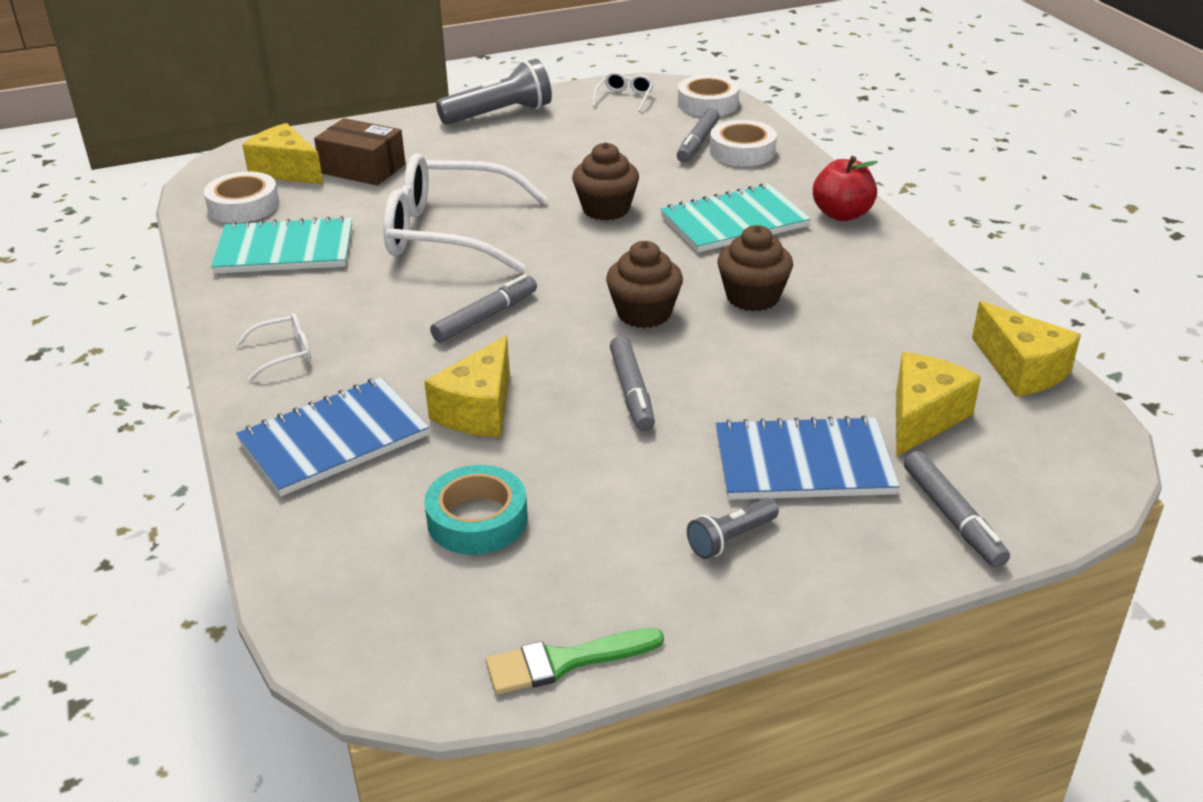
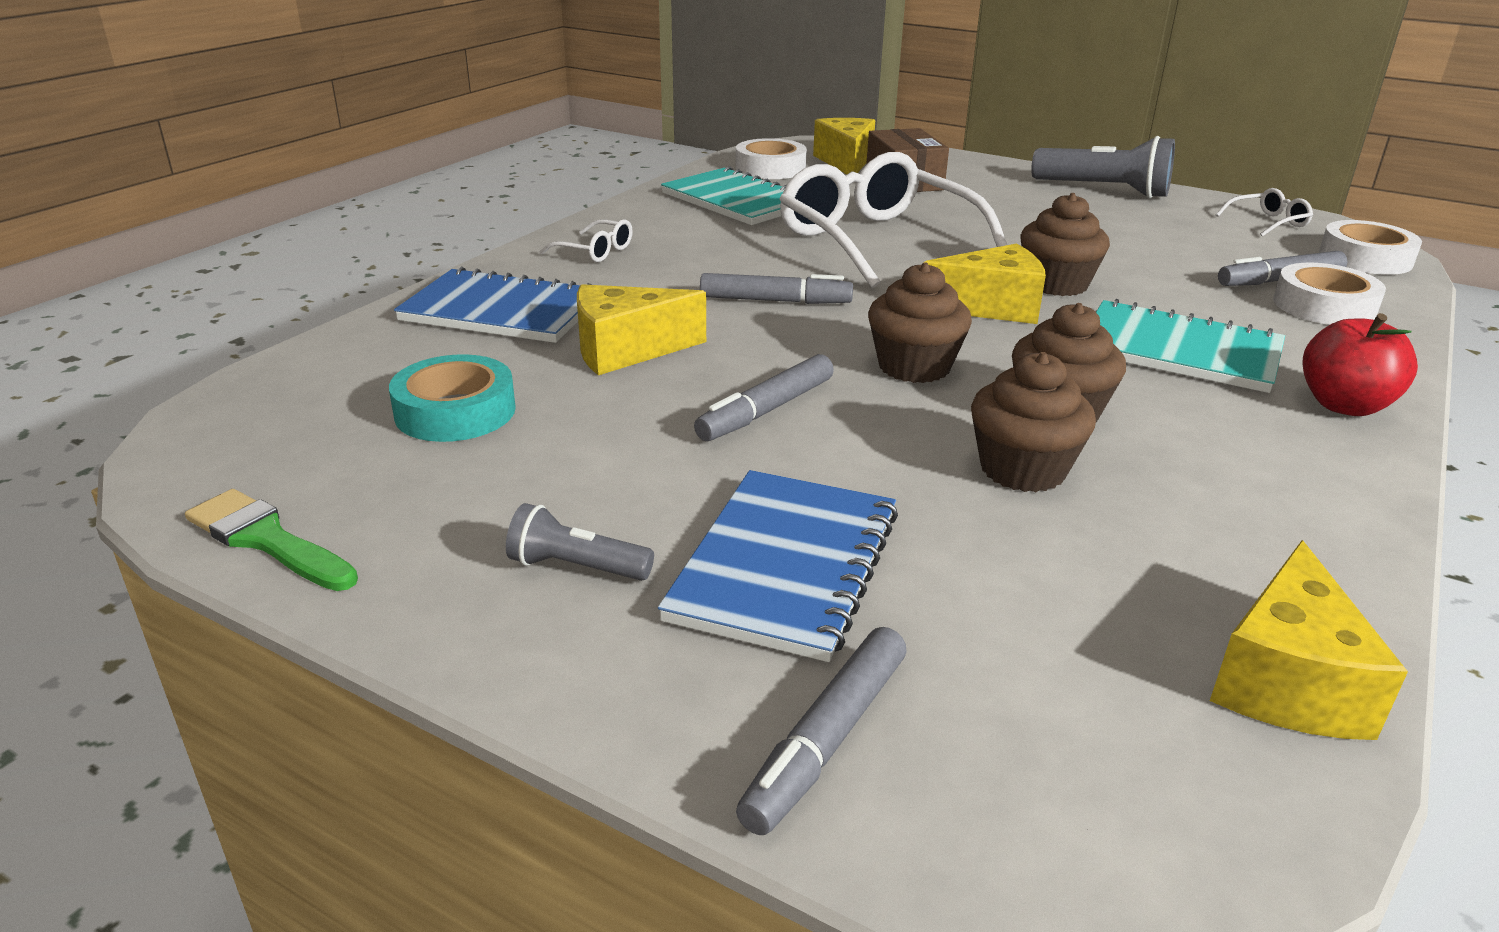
camera: 50 degrees right, 5 degrees down
blue notebook [716,415,900,500] -> blue notebook turned 60 degrees clockwise [658,470,898,662]
yellow cheese [896,352,981,457] -> yellow cheese moved to [923,243,1046,324]
none -> brown cupcake [971,352,1096,492]

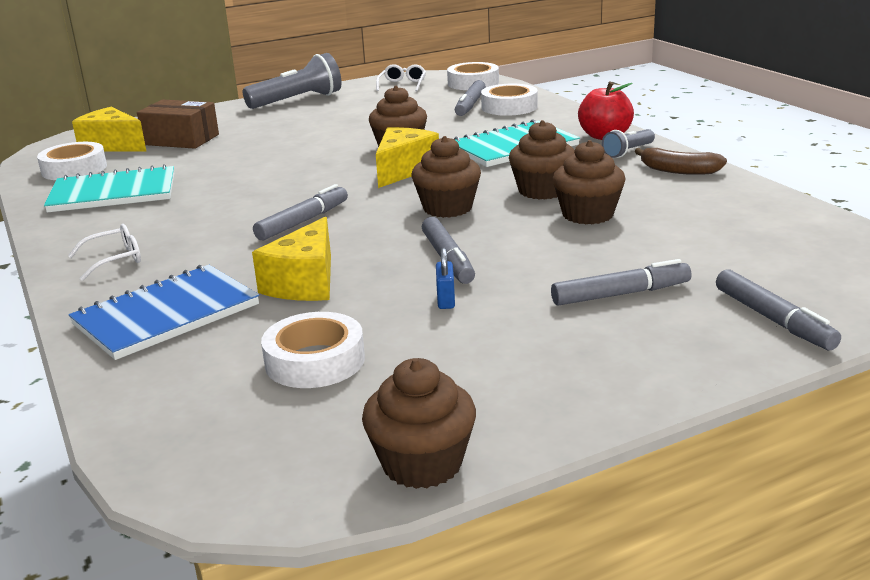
camera: 55 degrees left, 5 degrees down
green brush [185,489,358,591] -> brown cupcake [362,358,476,489]
turquoise tape [389,354,516,442] -> white tape [261,312,365,388]
grey flashlight [506,503,654,581] -> grey flashlight moved to [602,129,655,158]
blue notebook [658,470,898,662] -> grey marker [551,259,692,306]
white glasses [780,152,1007,288] -> none
yellow cheese [1210,540,1408,740] -> none
none -> blue padlock [436,248,455,309]
none -> brown banana [635,148,727,175]

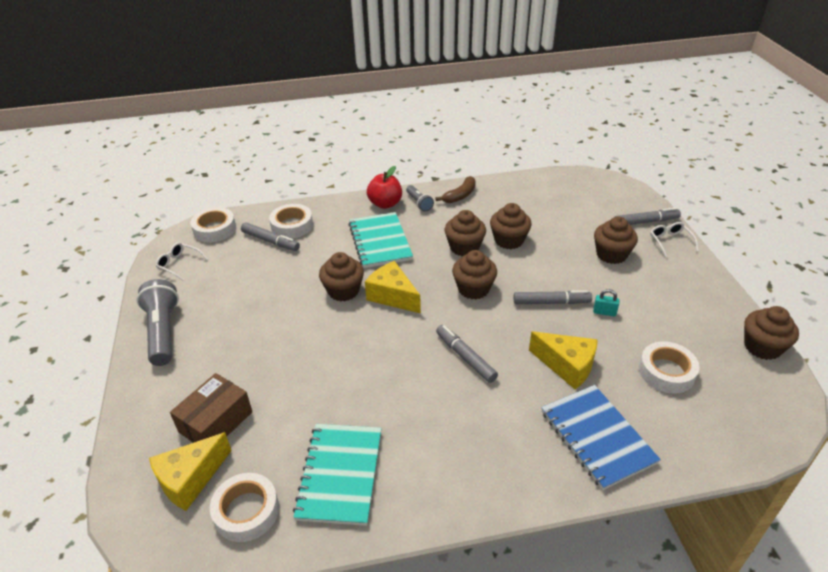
camera: 75 degrees left, 15 degrees up
white glasses [68,224,141,281] -> white glasses moved to [650,222,698,257]
blue padlock [436,248,455,309] -> turquoise padlock [593,289,619,317]
grey marker [551,259,692,306] -> brown cupcake [594,217,638,264]

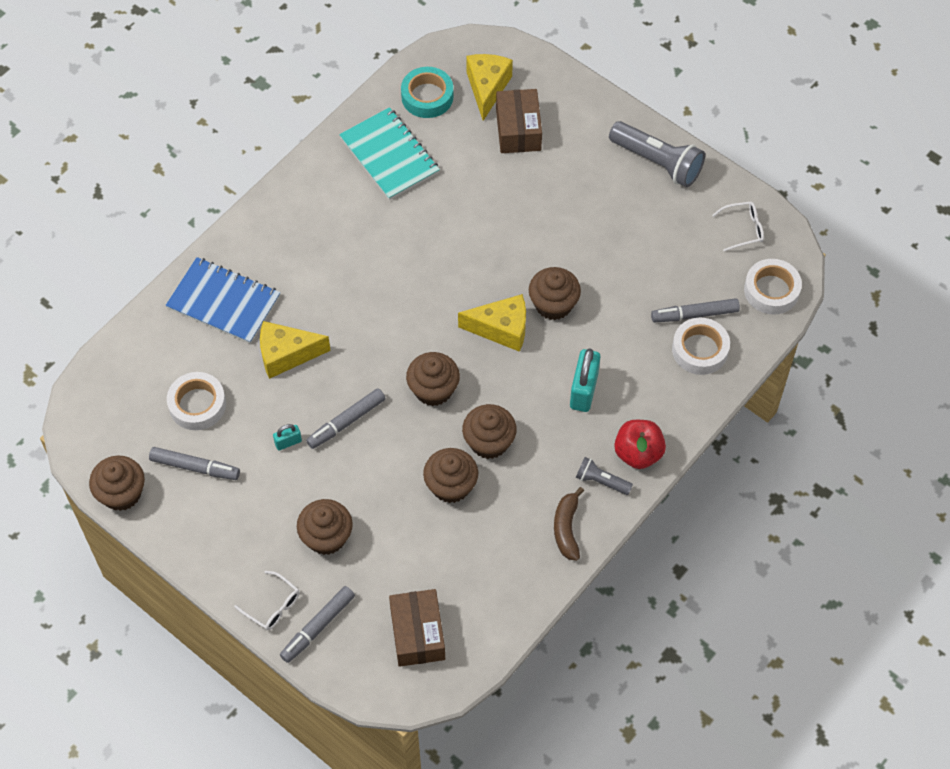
camera: 140 degrees right, 20 degrees up
white tape [210,473,279,542] -> turquoise tape [401,67,453,118]
turquoise notebook [349,212,413,268] -> turquoise padlock [570,348,600,412]
grey marker [436,325,498,383] -> grey marker moved to [149,447,240,480]
none -> brown box [389,589,445,667]

